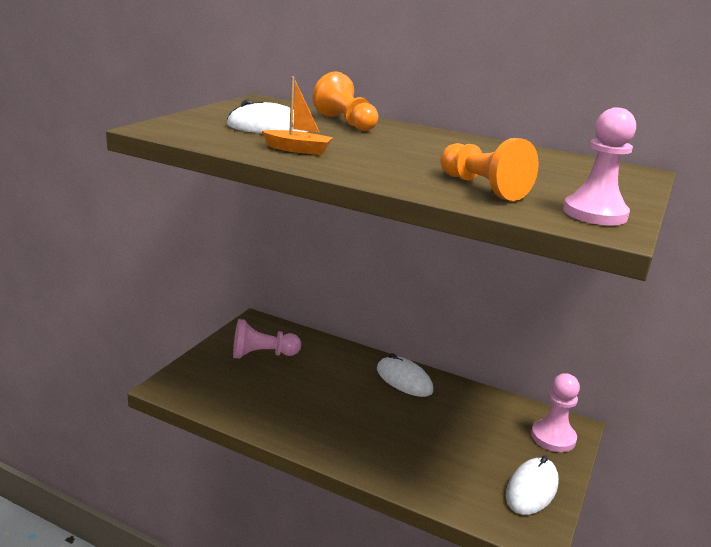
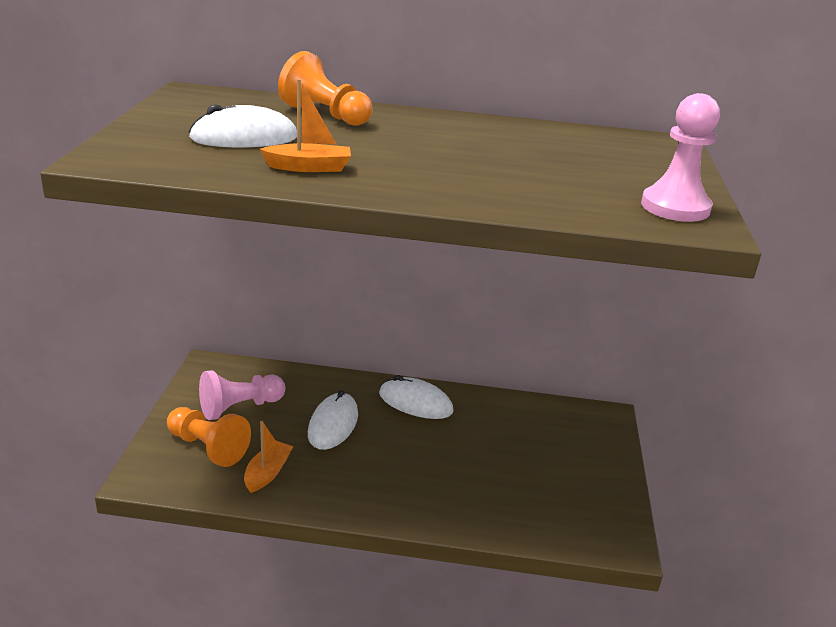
camera: 20 degrees left, 5 degrees up
orange pawn [440,138,539,201] -> orange pawn moved to [167,407,251,467]
white mouse [506,455,559,515] -> white mouse moved to [308,390,358,450]
pink pawn [531,373,580,452] -> none
none -> orange boat [244,421,293,493]

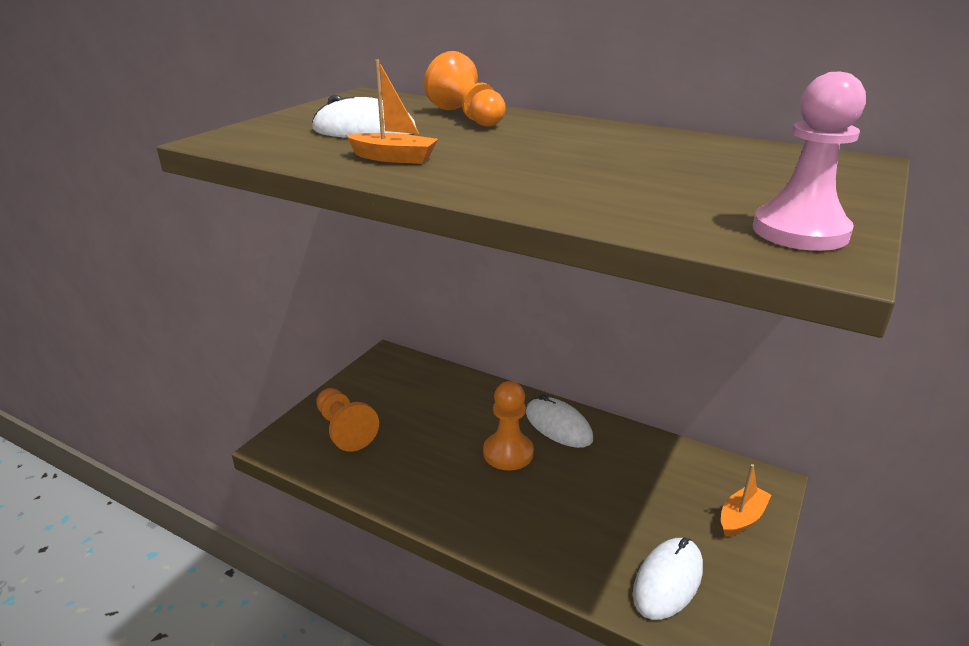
camera: 25 degrees right, 0 degrees up
pink pawn [199,370,286,420] -> none
orange boat [244,421,293,493] -> orange boat moved to [721,464,772,537]
white mouse [308,390,358,450] -> white mouse moved to [633,538,703,620]
none -> orange pawn [483,381,534,471]

